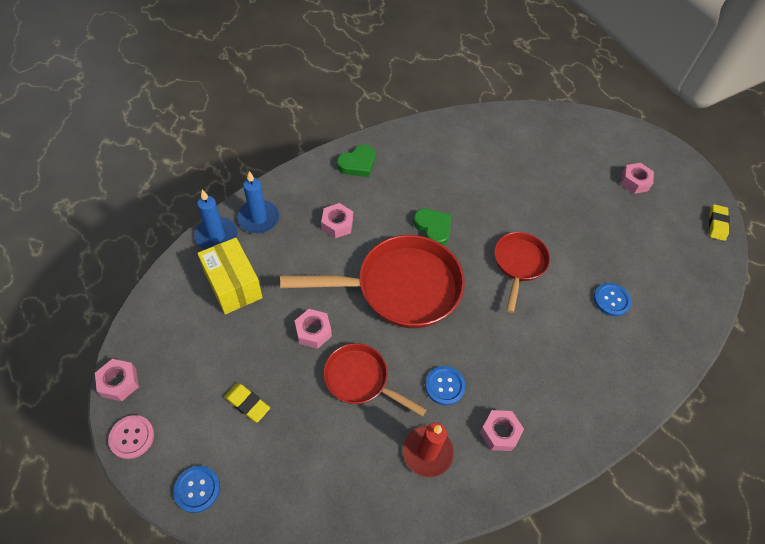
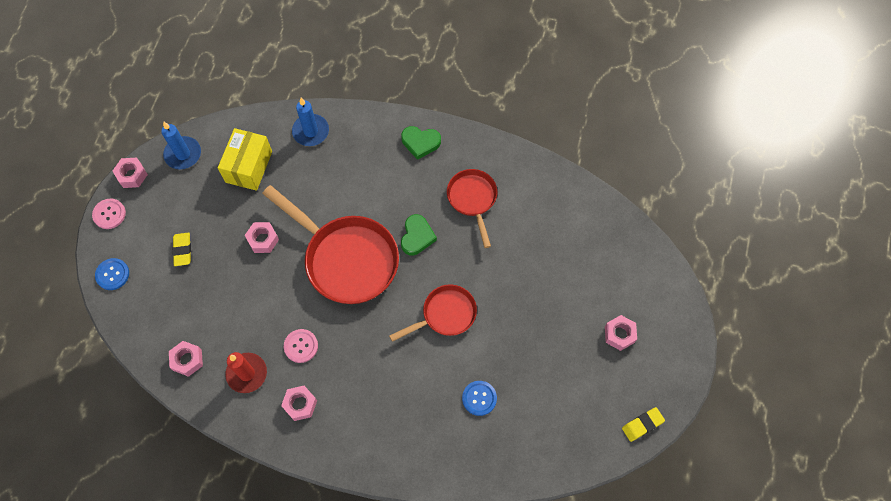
camera: 50 degrees right, 10 degrees up
blue candle [194,189,238,250] -> blue candle moved to [161,121,201,169]
pink nut [321,203,353,238] -> pink nut moved to [169,341,203,377]
red pan [324,343,427,417] -> red pan moved to [447,169,497,248]
blue button [425,366,465,405] -> pink button [284,329,318,363]

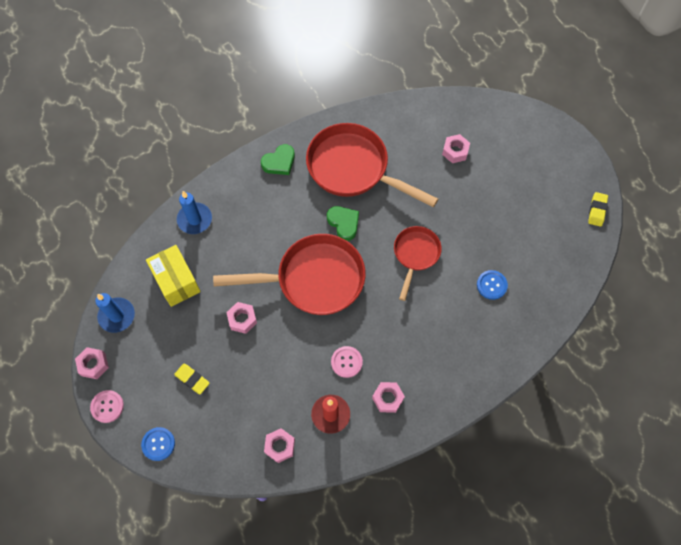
camera: 45 degrees left, 0 degrees up
red pan [447,169,497,248] -> red pan [306,123,438,207], size x1.78
pink nut [605,315,637,351] -> pink nut moved to [442,134,470,163]

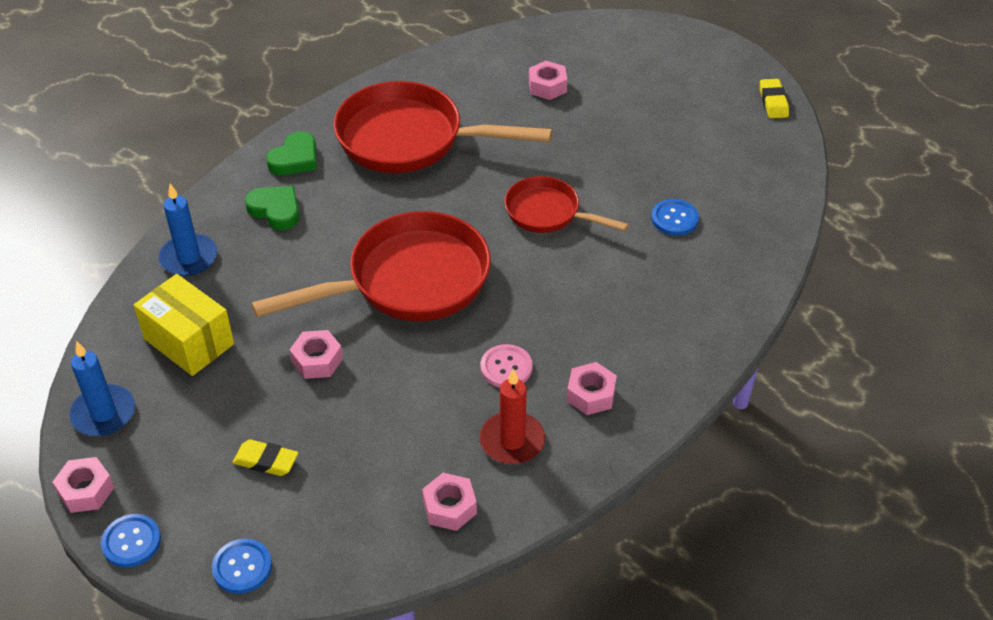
camera: 20 degrees left, 20 degrees down
pink button [90,390,124,423] -> blue button [101,514,161,567]
green heart [327,206,359,241] -> green heart moved to [245,186,299,230]
red pan [394,226,442,301] -> red pan turned 60 degrees counterclockwise [505,176,629,233]

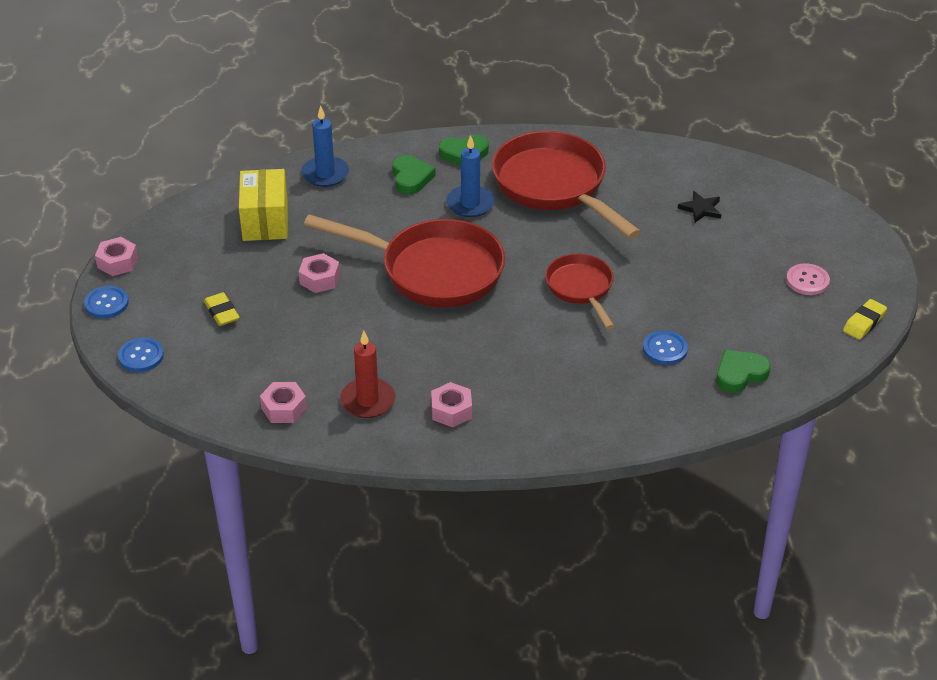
camera: 45 degrees right, 5 degrees down
blue candle [69,341,135,436] -> blue candle moved to [446,135,495,217]
pink button [481,344,533,388] -> pink button moved to [786,263,830,295]
pink nut [529,61,567,100] -> black star [678,191,721,223]
none -> green heart [716,350,771,393]

